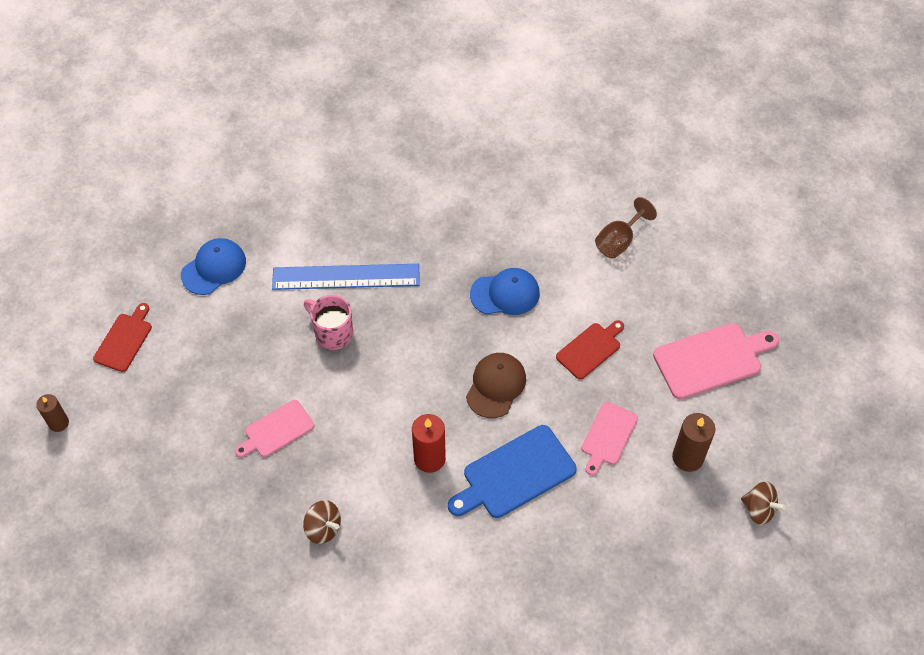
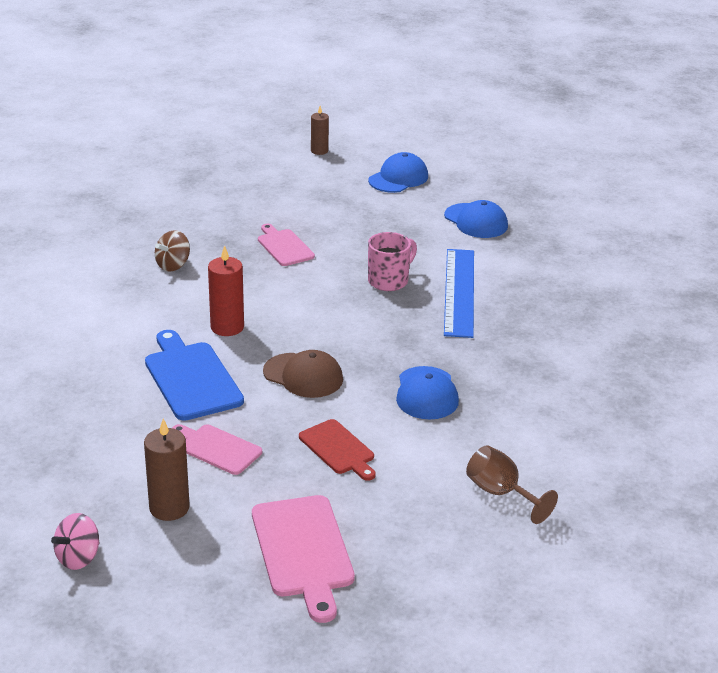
camera: 95 degrees right, 25 degrees down
red cutting board [93,303,152,372] -> blue cap [368,152,428,193]
brown spinning top [741,481,786,525] -> pink spinning top [51,513,100,570]

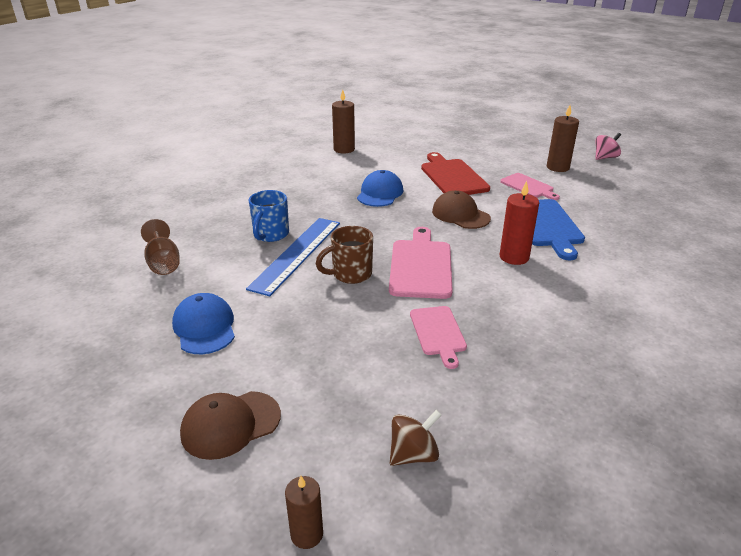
camera: 160 degrees left, 0 degrees up
brown spinning top [155,230,190,272] -> brown spinning top moved to [390,410,441,466]
pink cutting board [252,495,355,623] -> pink cutting board moved to [389,227,453,299]
red cutting board [299,419,376,481] -> red cutting board [421,152,490,195], size x1.61
blue cap [368,152,428,193] -> brown cap [180,391,281,460]
pink mug [368,232,417,291] -> brown mug [316,226,373,284]
brown goblet [466,445,558,524] -> brown goblet moved to [141,219,180,275]
none -> blue mug [249,190,289,242]
none -> brown candle [332,90,355,153]

